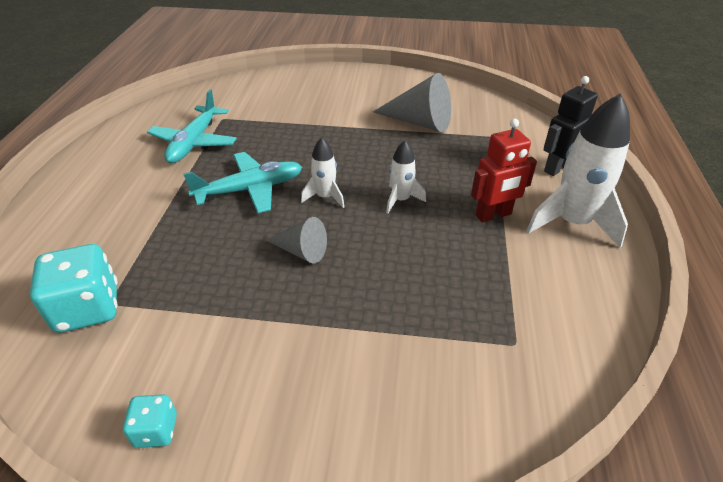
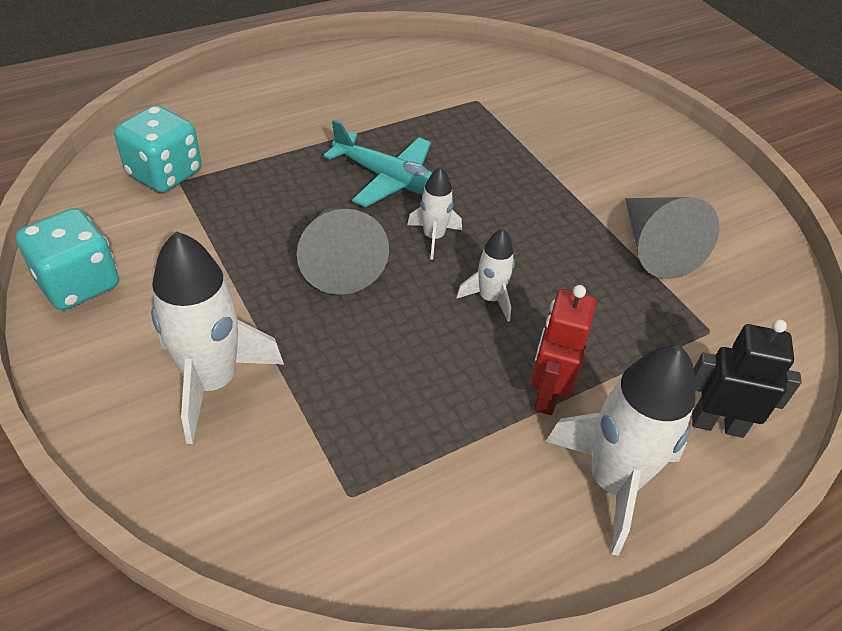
camera: 50 degrees right, 5 degrees up
turquoise dice [123,394,177,448] -> turquoise dice [16,208,119,310], size x1.89
turquoise plane [147,90,237,163] -> none
grey cone [265,217,327,263] -> grey cone [297,209,389,295], size x1.65
red robot [471,119,537,222] -> red robot turned 75 degrees clockwise [530,285,596,415]
none -> white rocket [151,231,284,444]

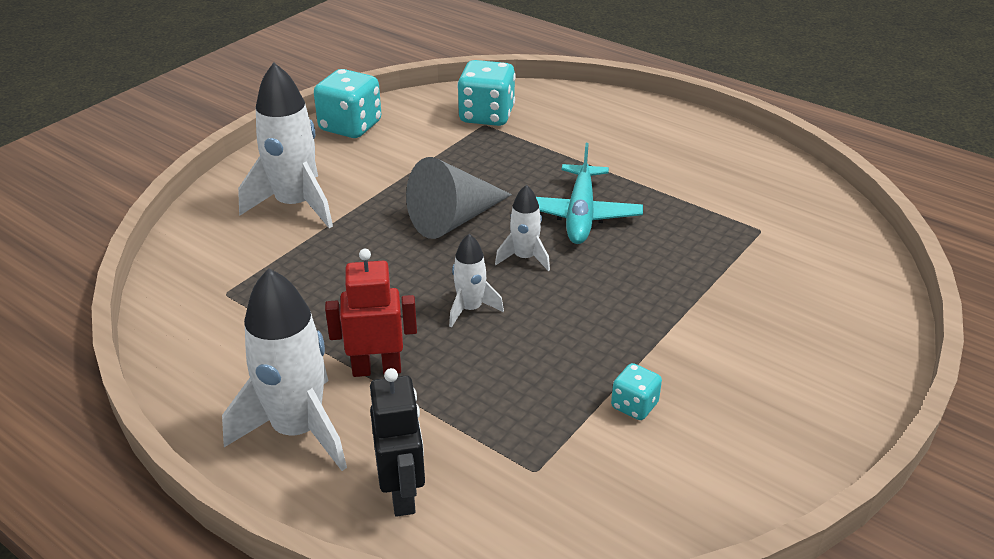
camera: 70 degrees right, 10 degrees down
grey cone [625,197,719,279] -> turquoise dice [611,363,662,420]

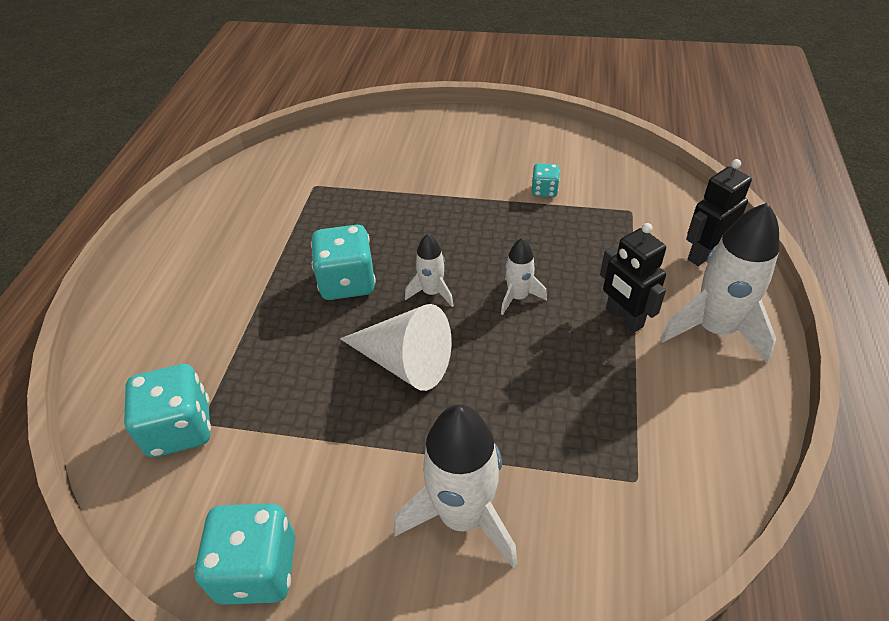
camera: 115 degrees left, 10 degrees up
red robot [325,249,417,377] -> black robot [600,223,666,333]
grey cone [406,157,512,239] -> white cone [340,304,452,391]
turquoise plane [536,143,643,244] -> turquoise dice [311,225,376,300]

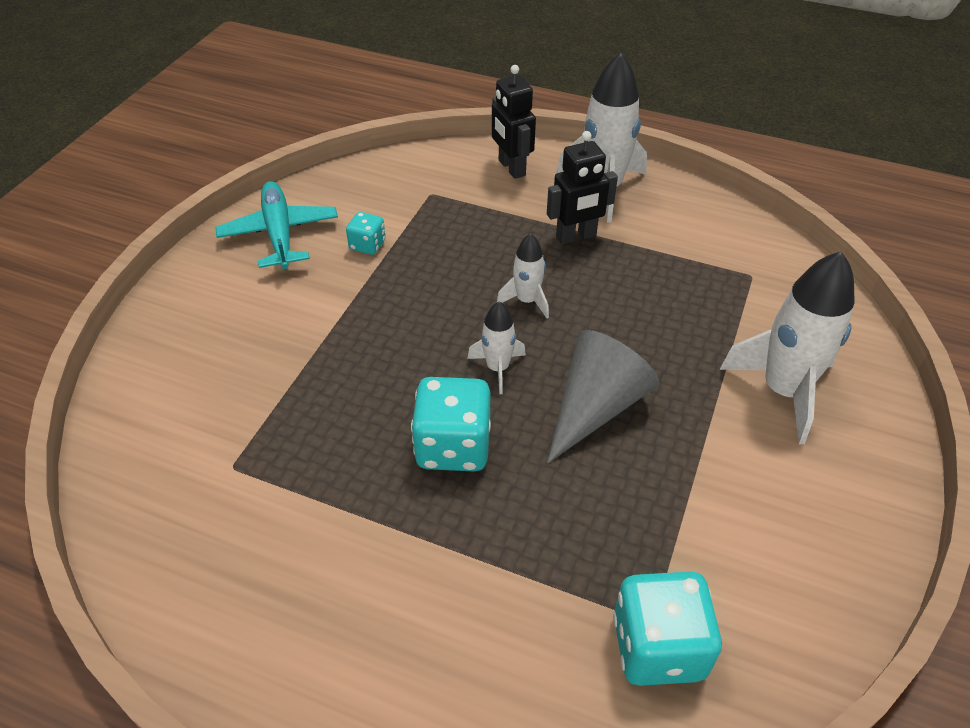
camera: 80 degrees left, 0 degrees up
turquoise dice [194,503,295,605] -> none
white cone [340,304,452,391] -> grey cone [547,330,659,463]
none -> turquoise plane [215,181,338,269]

